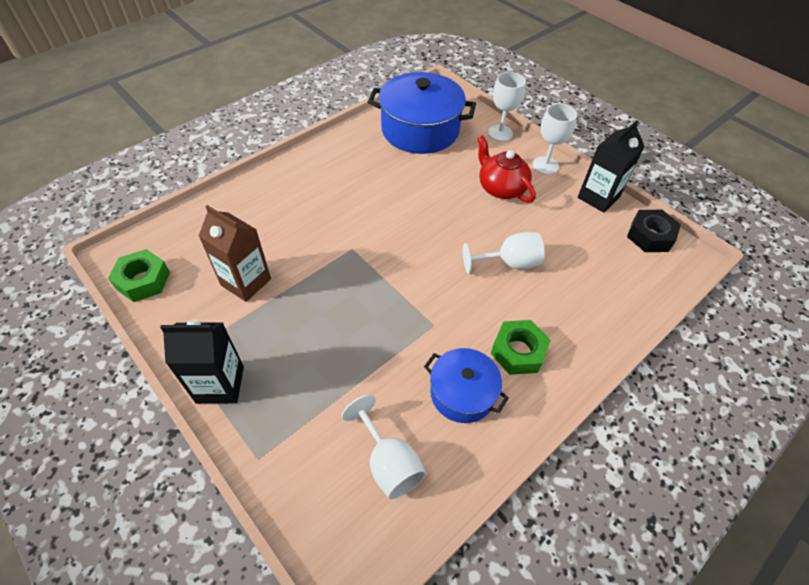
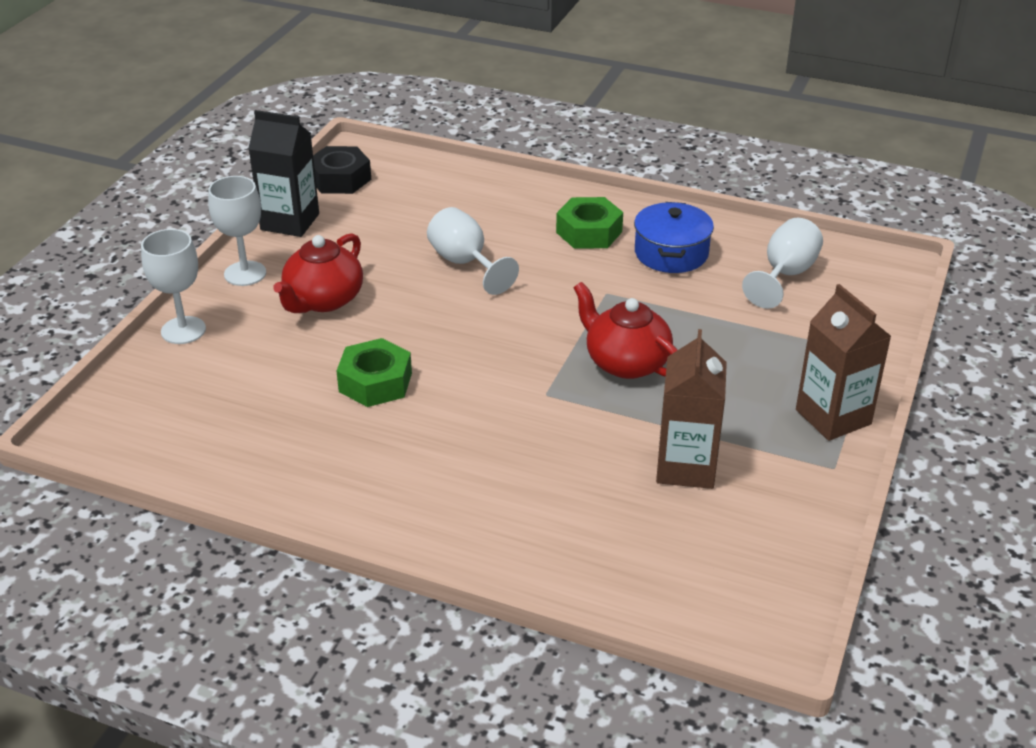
camera: 115 degrees left, 15 degrees down
green nut [108,249,170,302] -> green nut moved to [337,338,412,407]
black carton [160,319,244,404] -> brown carton [796,284,891,441]
blue pot [368,72,476,154] -> none
none -> red teapot [574,282,677,379]

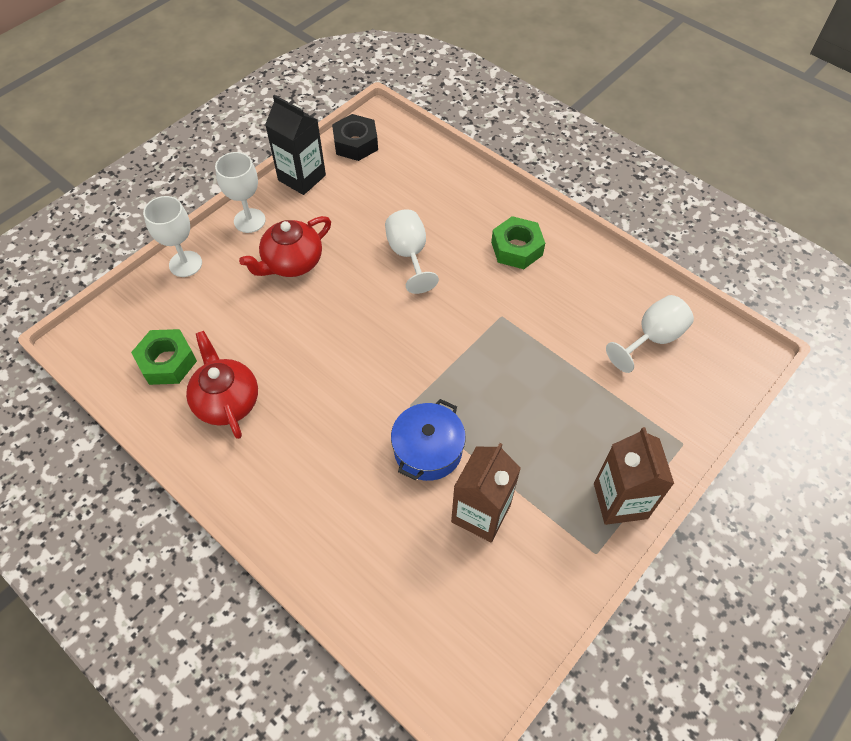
camera: 20 degrees right, 20 degrees up
green nut [337,338,412,407] -> green nut moved to [131,329,197,385]
red teapot [574,282,677,379] -> red teapot moved to [186,331,258,439]
blue pot [634,202,714,273] -> blue pot moved to [391,399,466,481]

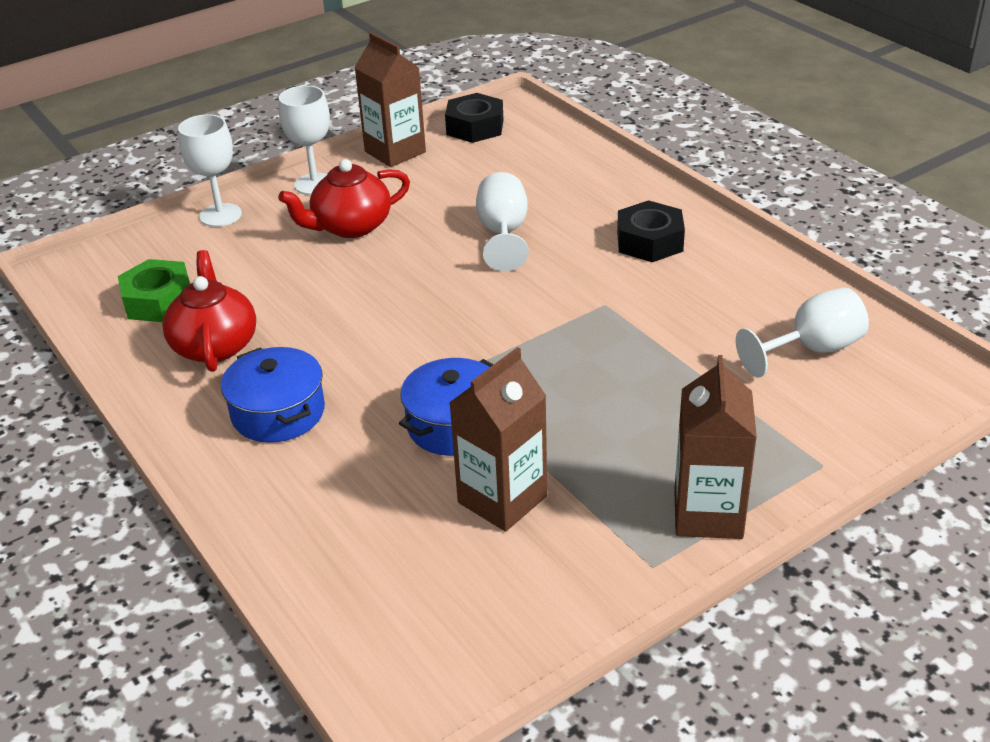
camera: 15 degrees right, 20 degrees down
black carton [265,95,326,195] -> brown carton [354,32,426,167]
green nut [491,216,545,269] -> black nut [617,200,685,262]
none -> blue pot [221,347,325,443]

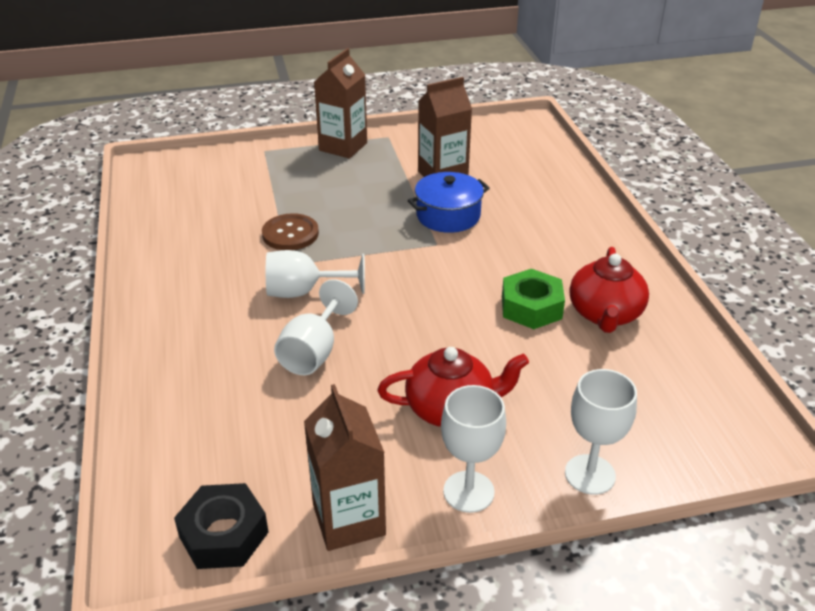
camera: 160 degrees left, 0 degrees up
green nut [118,259,190,322] -> green nut moved to [502,269,565,329]
blue pot [221,347,325,443] -> none
black nut [617,200,685,262] -> none
white goblet [736,287,869,377] -> white goblet moved to [266,250,365,298]
none -> brown button [262,213,319,250]

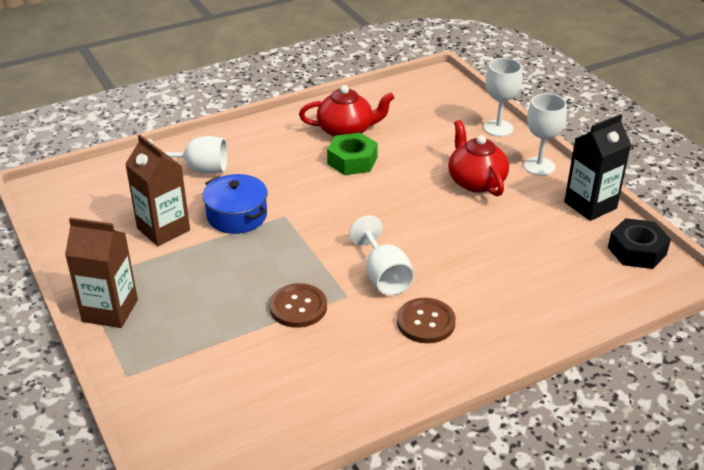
camera: 105 degrees left, 0 degrees up
white goblet [274,279,358,375] -> white goblet moved to [148,136,227,174]
brown carton [304,384,386,551] -> black carton [564,114,631,221]
none -> brown button [397,298,456,343]

